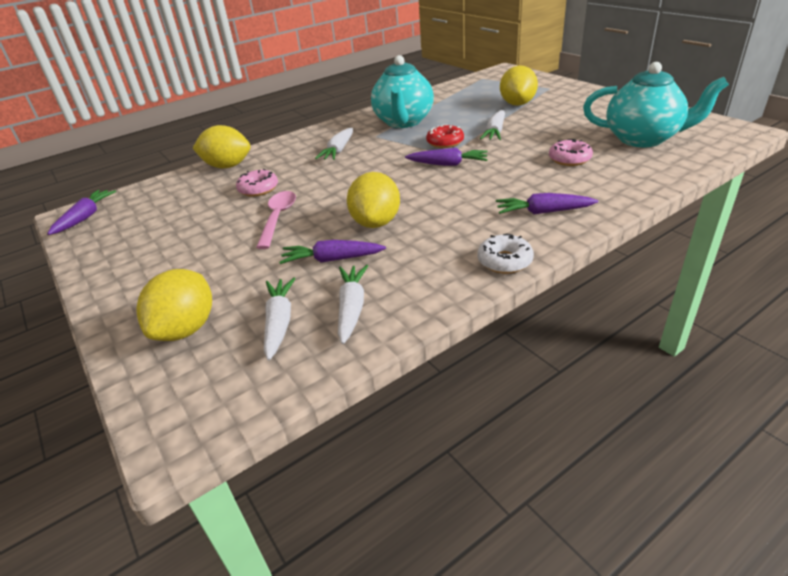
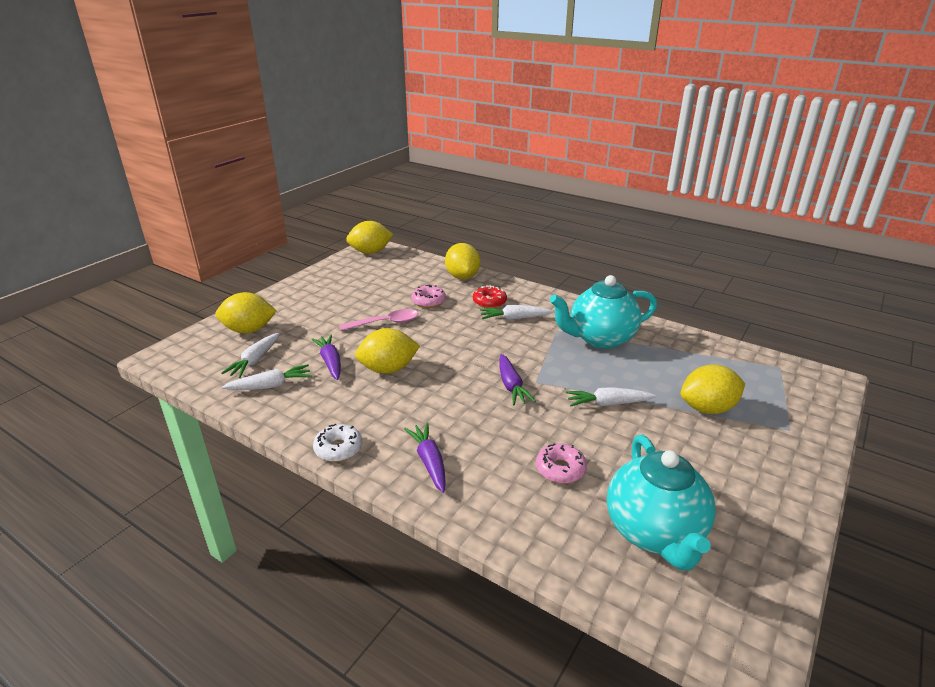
camera: 65 degrees right, 5 degrees down
purple carrot [47,190,116,235] -> yellow lemon [346,221,393,254]
white carrot [264,277,296,361] -> white carrot turned 135 degrees clockwise [222,333,280,378]
red donut [426,124,464,148] -> red donut moved to [473,285,507,308]

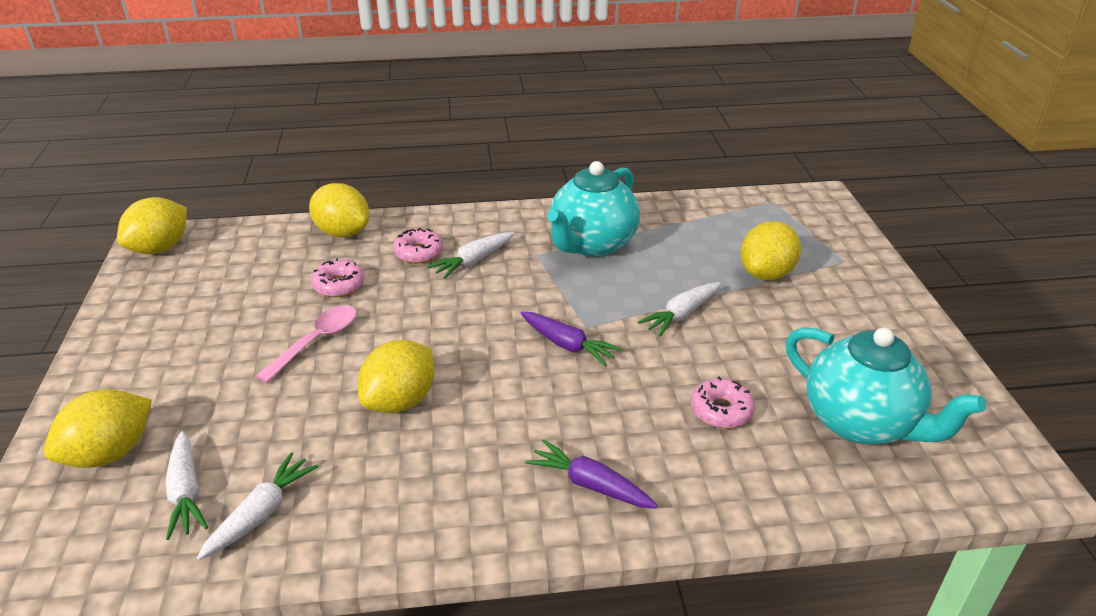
camera: 40 degrees left, 5 degrees up
purple carrot [312,334,341,380] -> none
white donut [313,424,362,462] -> none
red donut [473,285,507,308] -> pink donut [393,228,443,263]

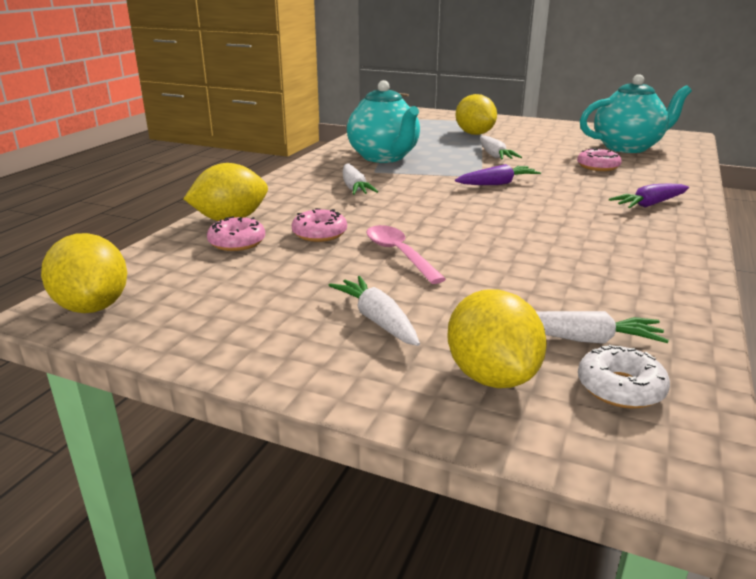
camera: 60 degrees left, 10 degrees down
white carrot [197,452,319,560] -> white carrot moved to [328,276,420,346]
yellow lemon [358,340,434,413] -> none
pink donut [393,228,443,263] -> pink donut moved to [207,216,265,251]
none -> white donut [578,345,670,409]

